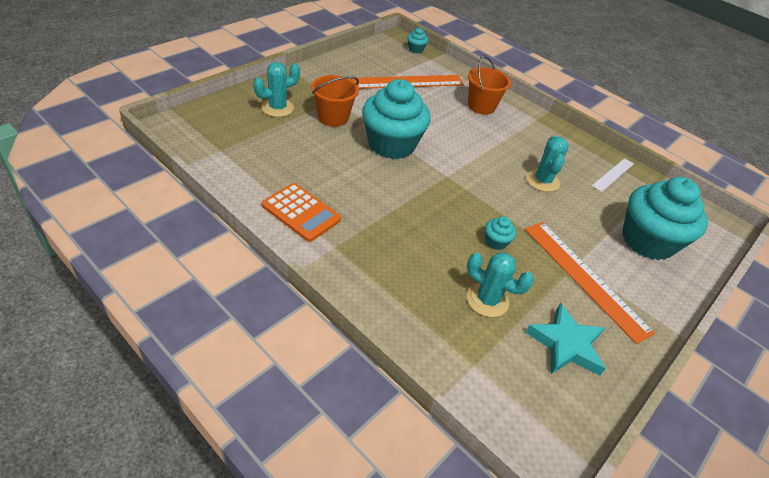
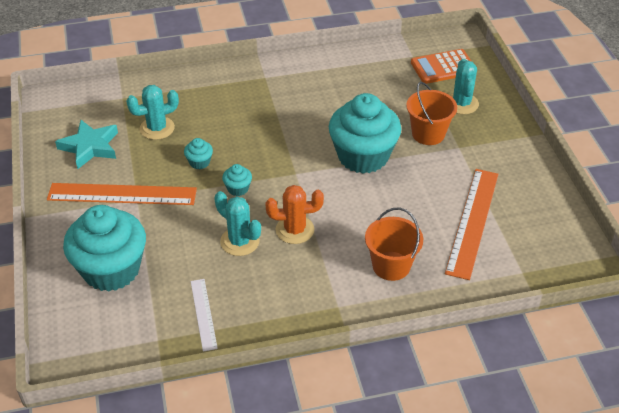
camera: 130 degrees right, 0 degrees up
orange calculator [262,183,341,242] -> orange calculator moved to [411,49,471,84]
turquoise cupcake [407,27,428,53] -> turquoise cupcake moved to [222,164,252,196]
none -> orange cactus [265,185,324,244]

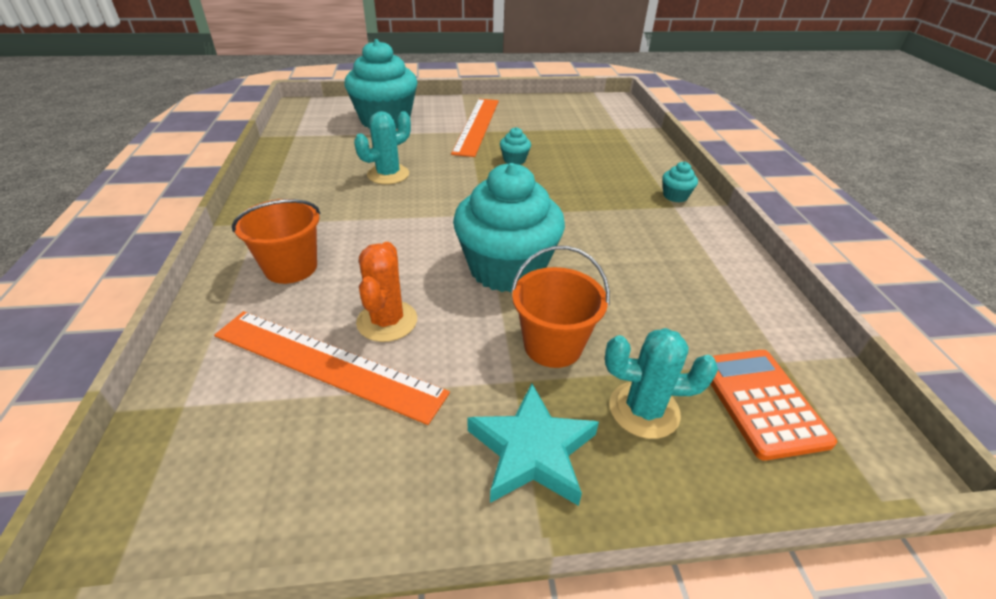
camera: 95 degrees right, 5 degrees down
turquoise star [55,120,118,169] -> turquoise star moved to [467,383,599,506]
turquoise cactus [126,85,179,140] -> none
white ruler [191,279,218,352] -> none
turquoise cupcake [222,164,252,196] -> turquoise cupcake moved to [662,162,698,202]
orange cactus [265,185,324,244] -> orange cactus moved to [356,242,417,342]

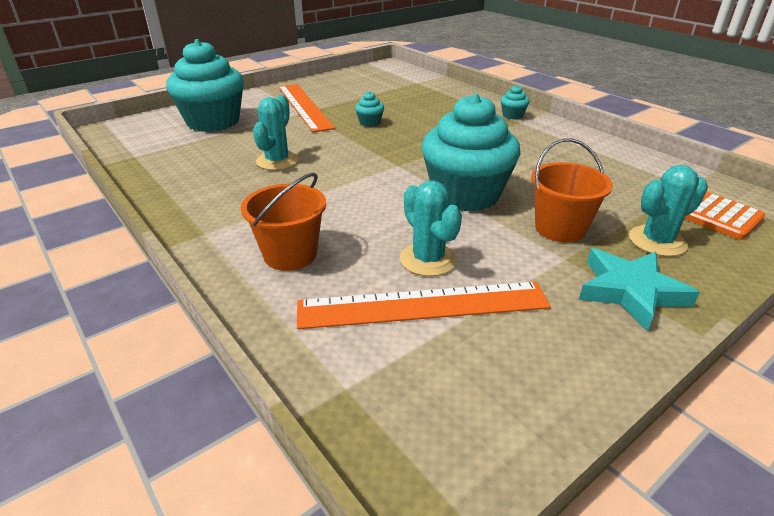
camera: 30 degrees left, 5 degrees down
orange cactus [356,242,417,342] -> turquoise cactus [400,181,462,276]

